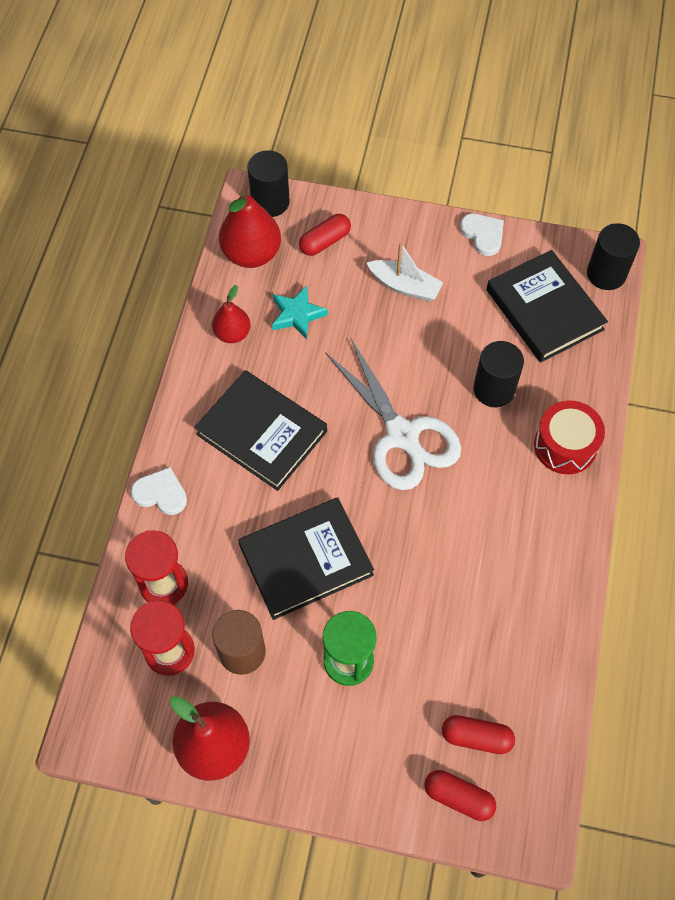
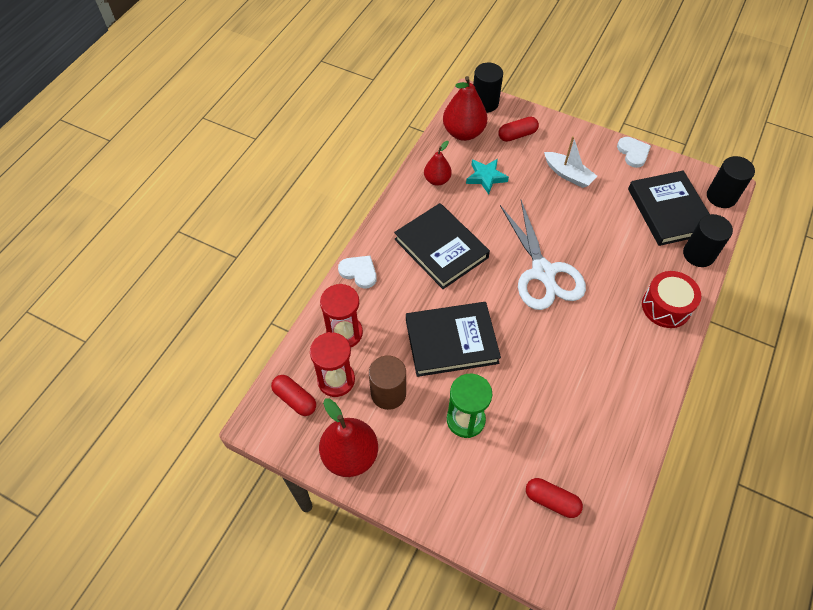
camera: 15 degrees right, 5 degrees down
red capsule [424,770,496,821] -> red capsule moved to [271,375,316,416]
black cylinder [474,341,524,407] -> black cylinder moved to [683,214,733,267]

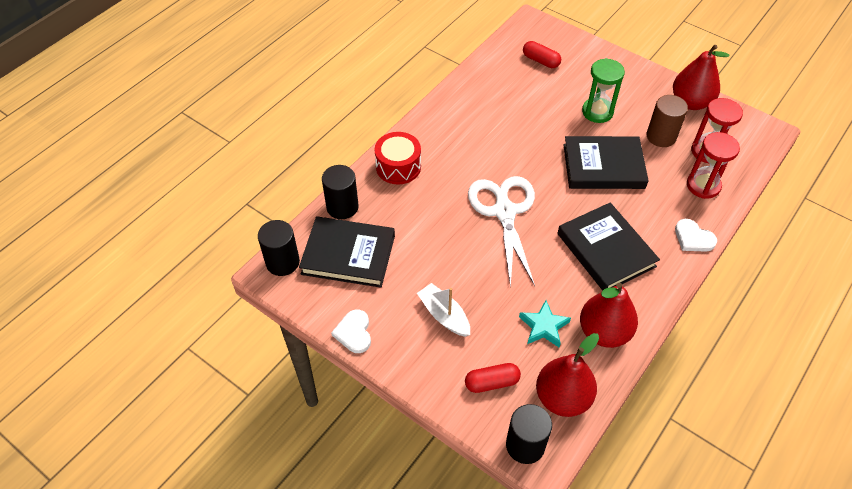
camera: 170 degrees left, 5 degrees down
red capsule [271,375,316,416] -> none
red pear [424,141,452,186] -> red pear [580,282,638,348], size x1.67
black book [628,170,710,246] -> black book turned 75 degrees counterclockwise [299,216,395,288]

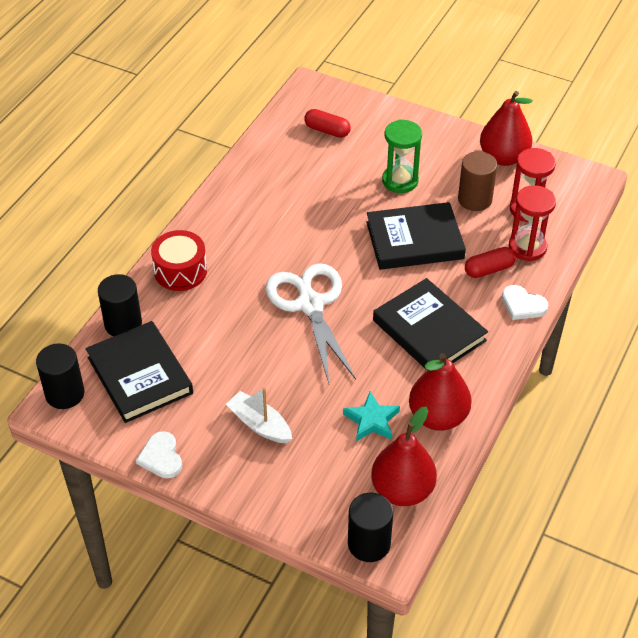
camera: 10 degrees left, 5 degrees down
black book [299,216,395,288] -> black book turned 60 degrees clockwise [86,321,193,423]
red capsule [465,363,521,393] -> red capsule moved to [465,247,516,278]

